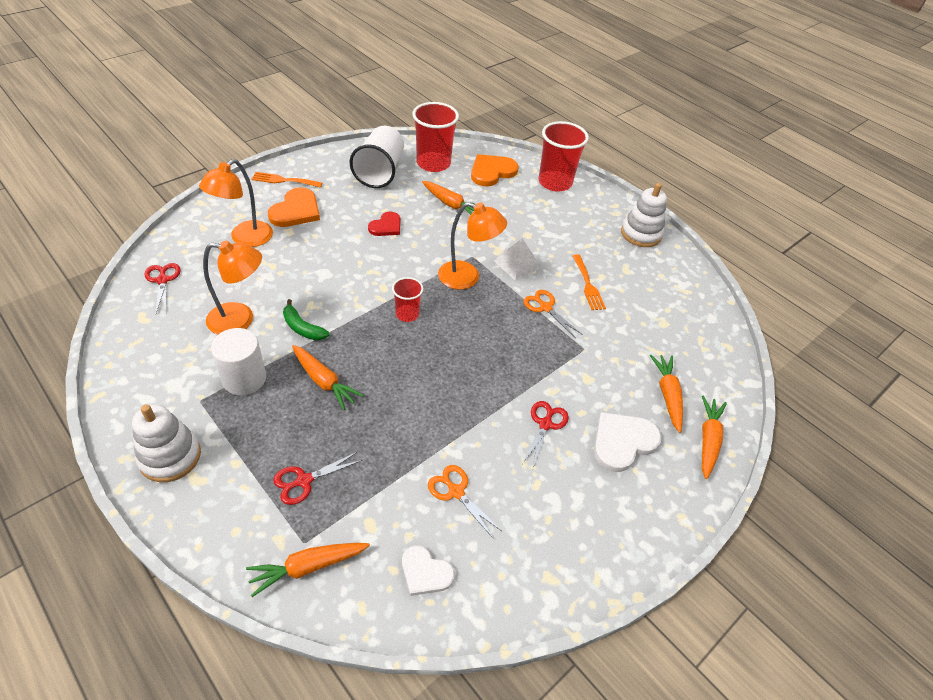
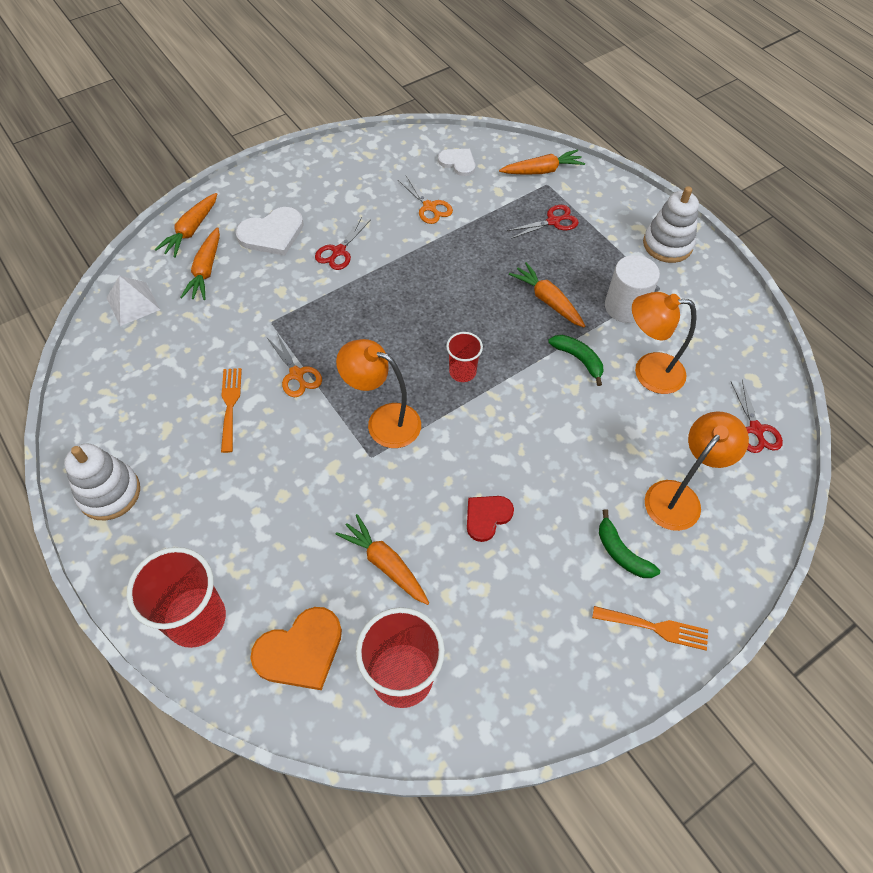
camera: 170 degrees left, 10 degrees up
orange heart [268,188,320,227] -> green banana [599,509,660,578]
white cup [350,126,404,188] -> none
white pyramid [493,238,541,281] -> white pyramid moved to [107,276,160,326]

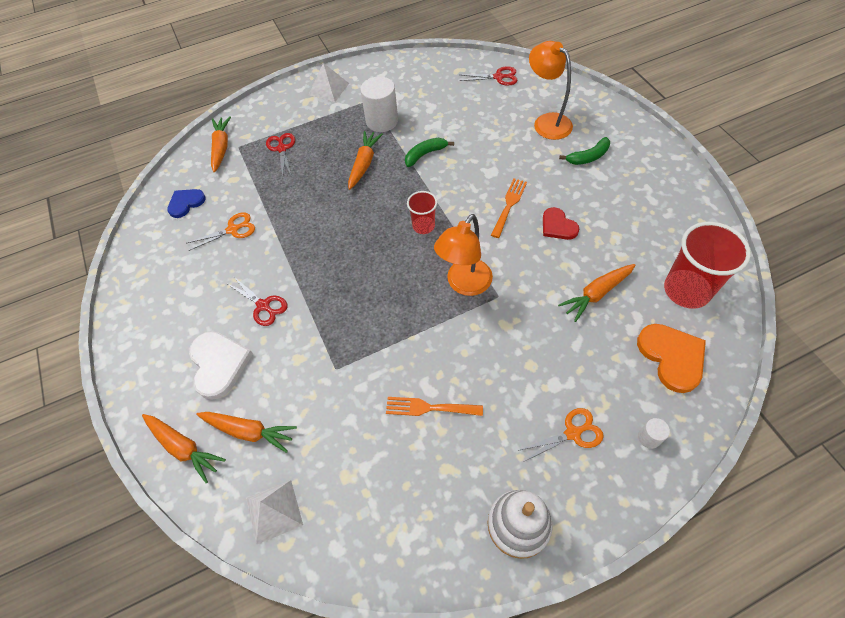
camera: 75 degrees left, 0 degrees up
red cup [126,547,226,648] -> white cylinder [638,418,670,449]
orange scissors [267,333,322,397] -> orange scissors moved to [518,408,604,461]
white heart [438,149,475,176] -> blue heart [167,189,206,218]
orange carrot [509,262,585,327] -> orange carrot turned 135 degrees clockwise [348,131,383,190]
orange fork [592,606,708,650] -> orange fork moved to [491,178,527,238]
orange lamp [632,292,697,394] -> none
white stacking toy [643,186,699,263] -> white pyramid [309,63,349,102]

